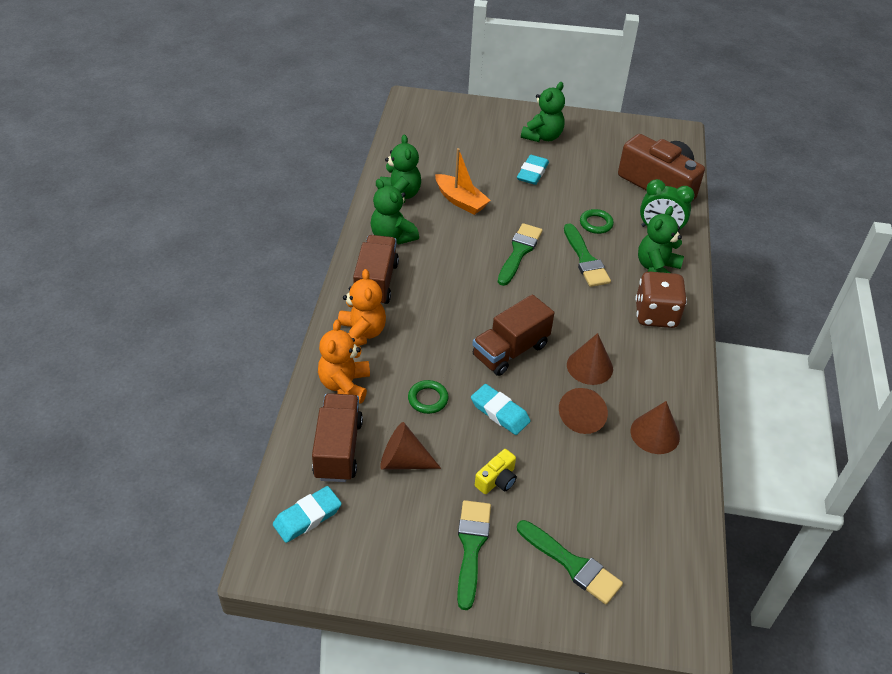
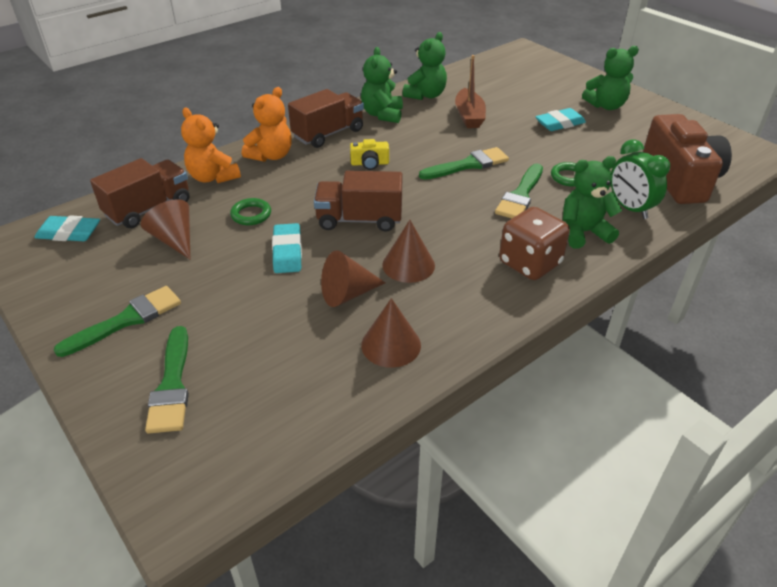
camera: 45 degrees right, 5 degrees down
orange teddy bear [318,319,370,404] -> orange teddy bear turned 90 degrees counterclockwise [181,107,241,183]
orange boat [435,148,491,215] -> brown boat [455,55,486,128]
yellow camera [475,449,517,494] -> yellow camera moved to [350,139,389,170]

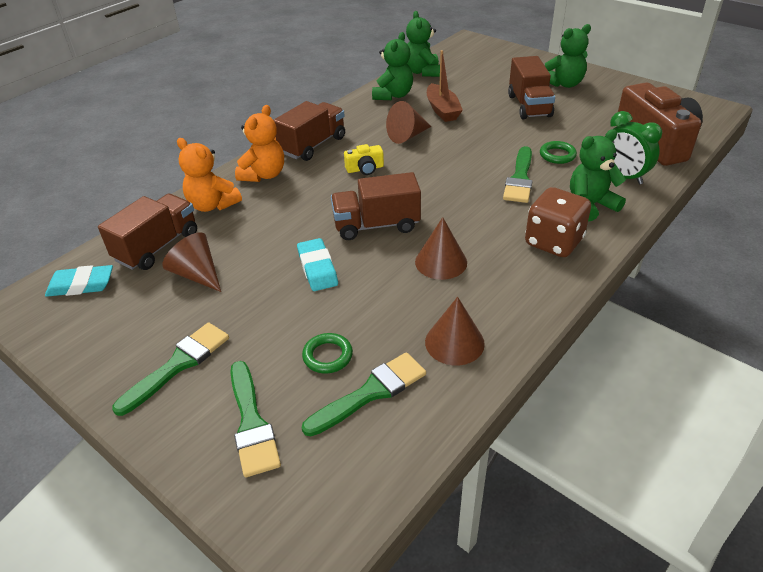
camera: 10 degrees left, 0 degrees up
green ring [230,198,271,225] -> green ring moved to [302,333,353,373]
brown cone [321,250,385,307] -> brown cone moved to [386,101,432,144]
green teddy bear [361,47,403,123] -> green teddy bear moved to [406,11,440,77]
green brush [419,147,509,180] -> green brush moved to [302,352,426,436]
turquoise eraser [536,108,586,131] -> brown truck [508,56,555,119]

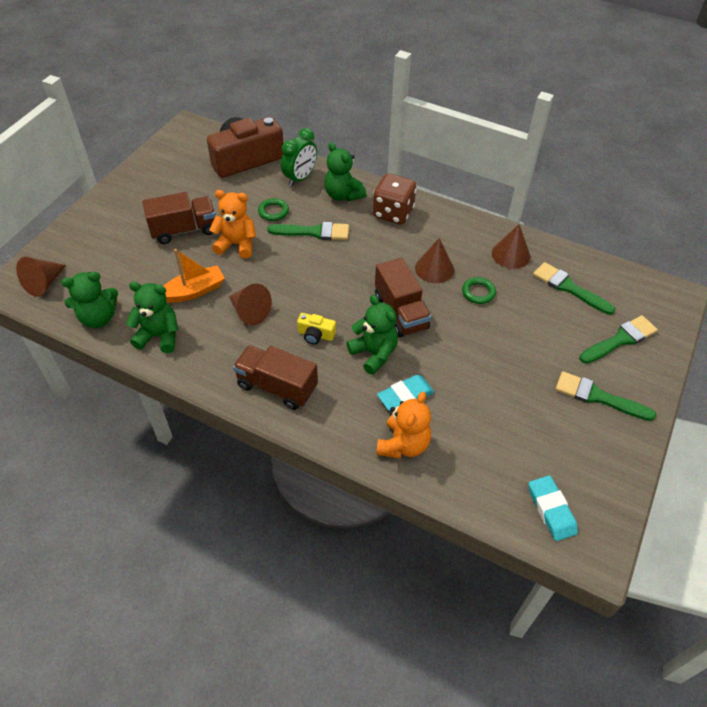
camera: 105 degrees left, 10 degrees up
brown truck [98,194,197,270] -> none
brown cone [162,232,221,292] -> brown cone moved to [16,257,66,297]
orange teddy bear [235,105,284,182] -> orange teddy bear moved to [209,190,256,258]
turquoise eraser [297,238,338,291] -> turquoise eraser moved to [377,375,434,411]
green ring [302,333,353,373] -> green ring moved to [462,277,496,304]
yellow camera [344,144,384,175] -> yellow camera turned 135 degrees clockwise [297,313,336,344]
brown boat [427,50,463,122] -> orange boat [164,249,225,303]
green teddy bear [545,24,591,88] -> green teddy bear moved to [347,295,398,375]

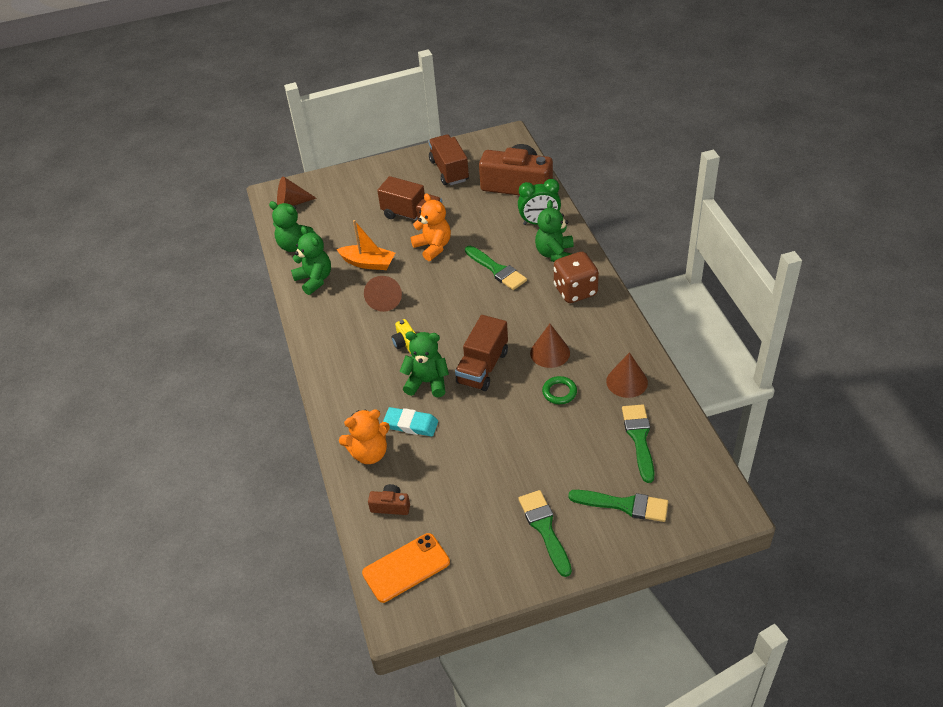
camera: 50 degrees right, 5 degrees down
brown truck [233,345,318,410] -> brown truck moved to [428,134,469,185]
green ring [258,198,289,221] -> none
green teddy bear [347,295,398,375] -> green teddy bear turned 90 degrees counterclockwise [399,331,449,397]
turquoise eraser [528,475,578,541] -> orange phone [362,533,450,603]
none -> brown camera [368,484,410,515]

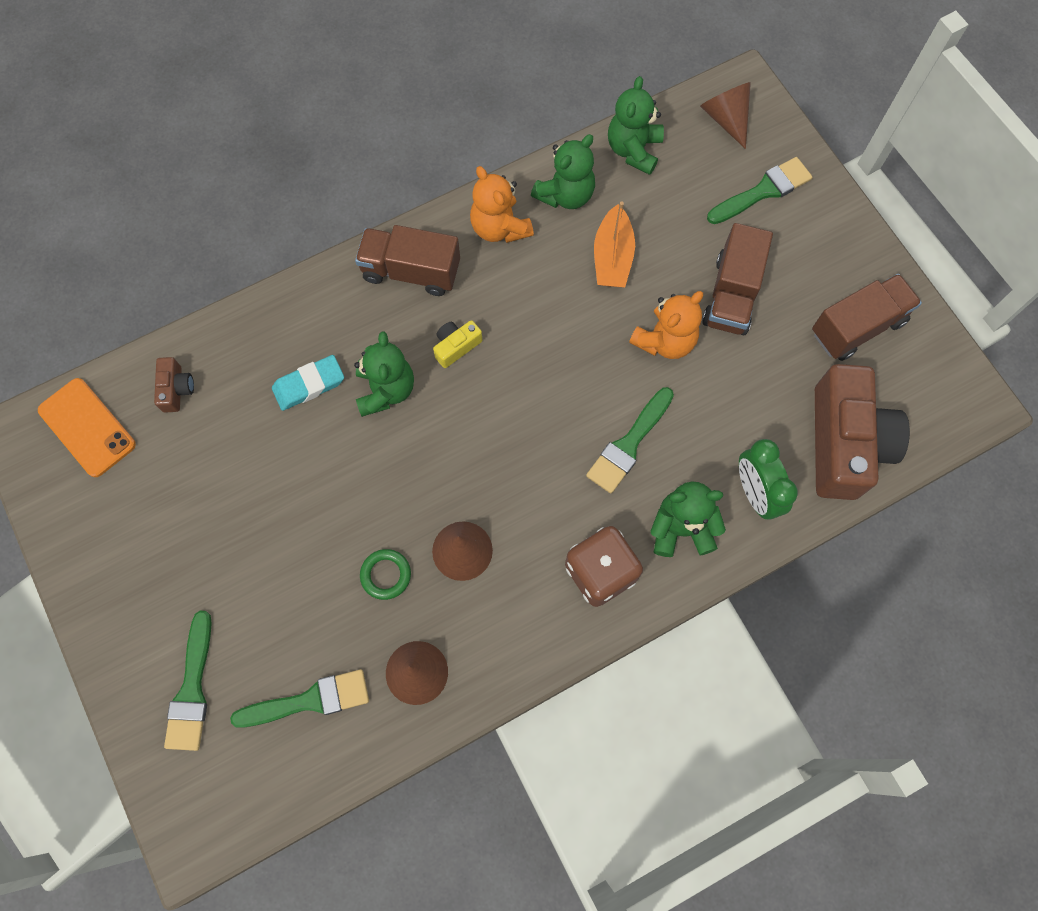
camera: 75 degrees right, 25 degrees up
orange teddy bear [339,409,390,464] -> orange teddy bear moved to [470,166,534,243]
brown cone [364,276,402,312] -> none
turquoise eraser [383,407,438,436] -> turquoise eraser turned 60 degrees clockwise [272,355,344,411]
brown truck [455,315,508,391] -> brown truck moved to [355,225,460,296]
green brush [518,490,572,577] -> green brush moved to [707,157,813,224]

